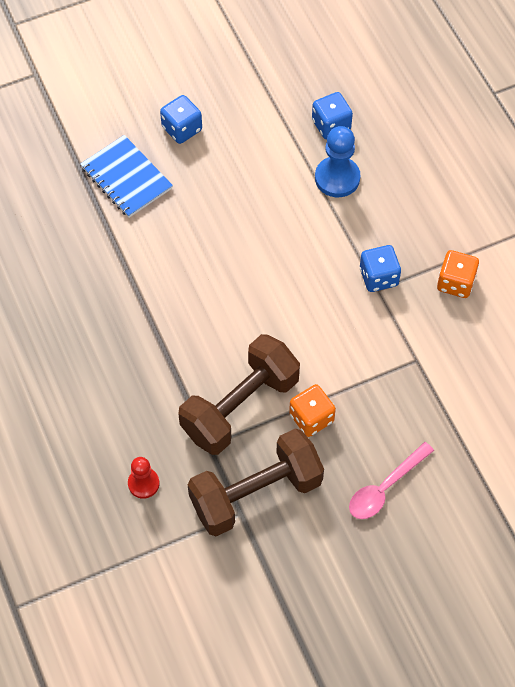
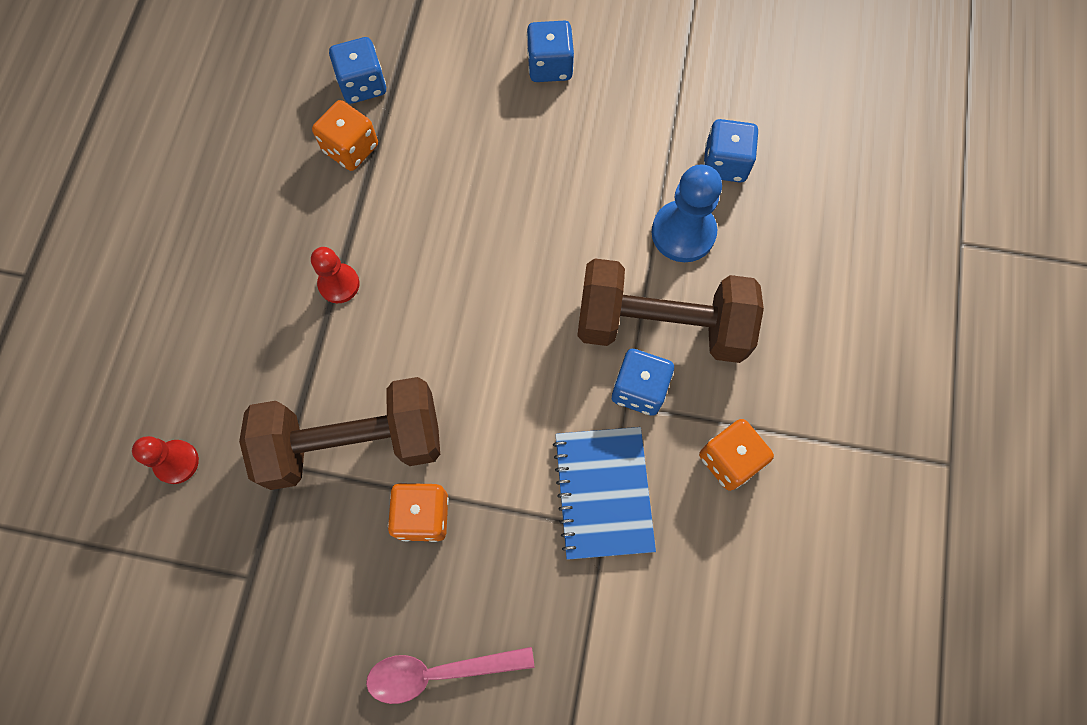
camera: 35 degrees right, 10 degrees up
blue notebook [80,135,173,218] -> blue notebook moved to [553,427,656,560]
brown dumbbell [188,428,324,536] -> brown dumbbell moved to [577,258,764,363]
none -> red pawn [311,247,360,303]
none -> orange dice [312,100,378,171]
none -> blue dice [329,37,386,104]

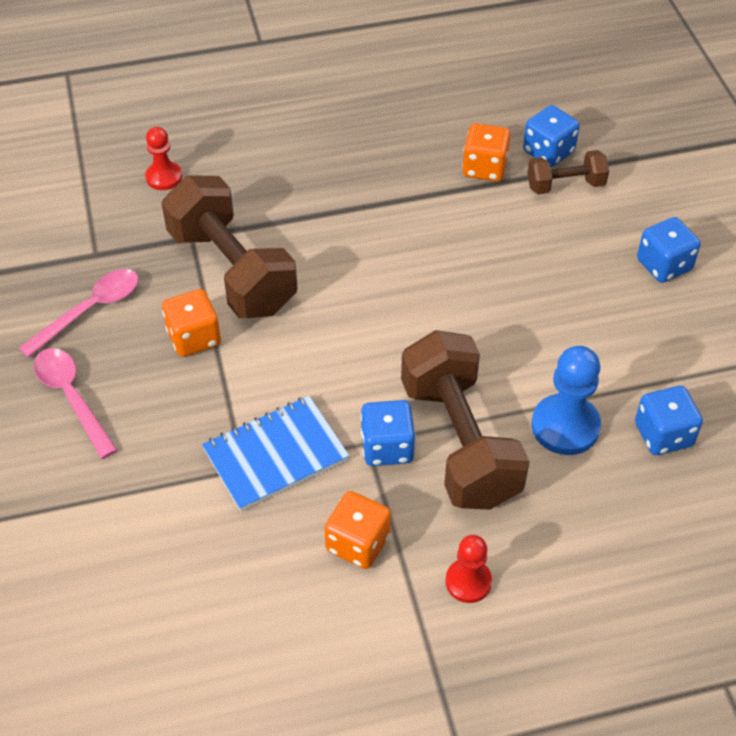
camera: 65 degrees right, 20 degrees down
red pawn [311,247,360,303] -> red pawn moved to [445,535,492,603]
none -> pink spoon [19,269,139,358]
none -> brown dumbbell [528,150,609,194]

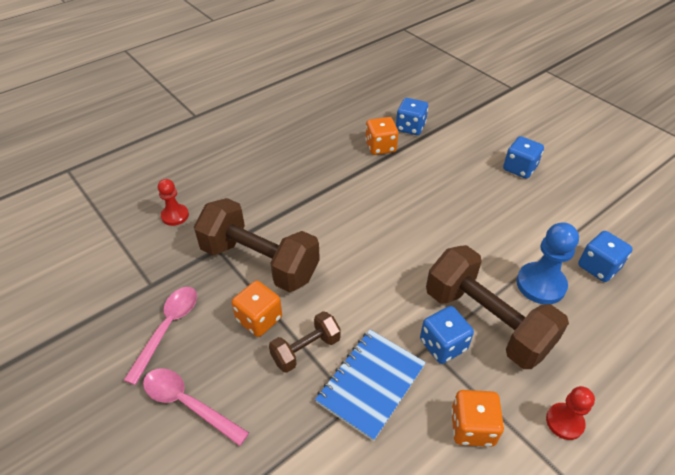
camera: 25 degrees left, 5 degrees down
brown dumbbell [528,150,609,194] -> brown dumbbell moved to [269,311,341,373]

